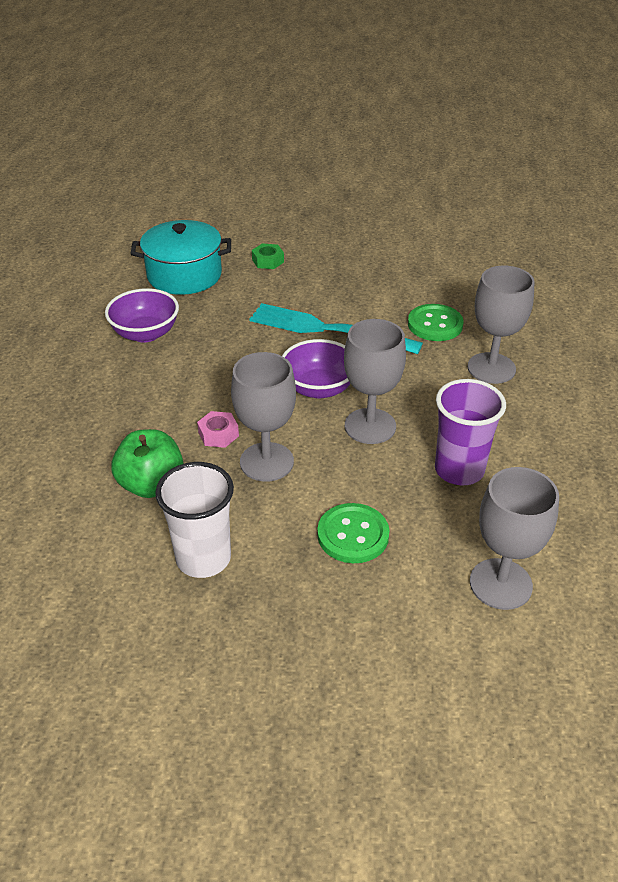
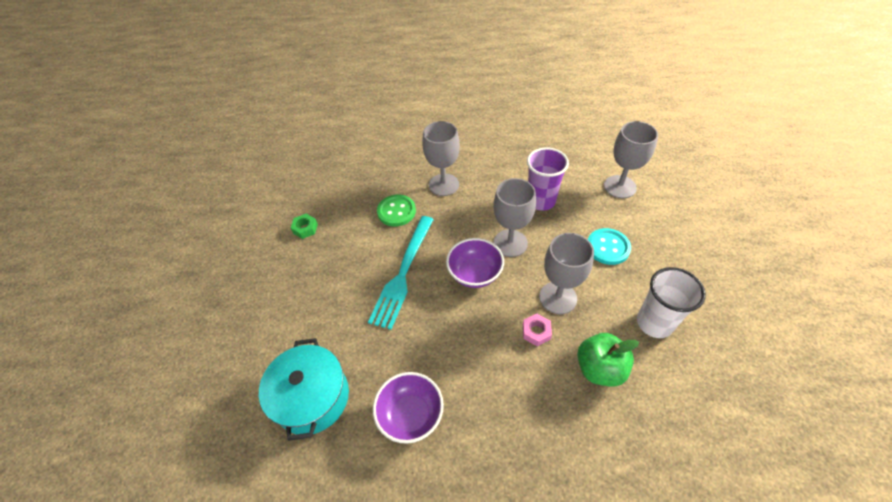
camera: 90 degrees left, 10 degrees up
green nut [252,243,284,269] -> green nut moved to [290,214,318,239]
green button [317,503,389,563] -> turquoise button [588,228,631,265]

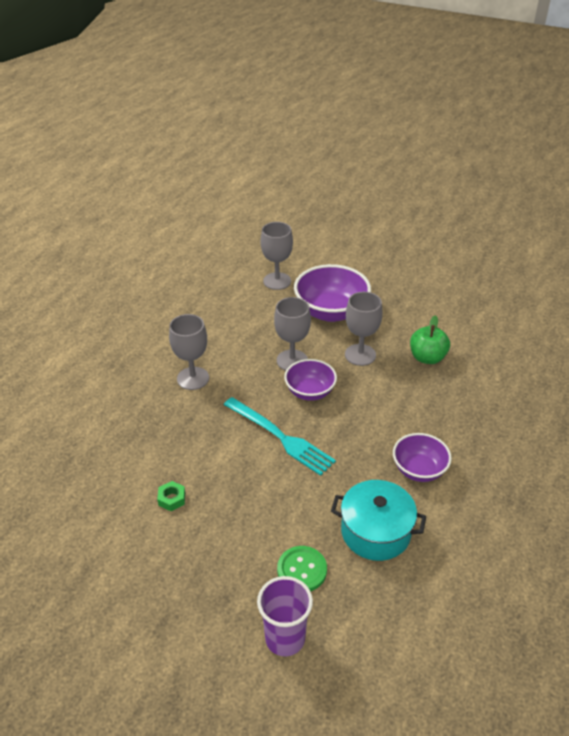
camera: 70 degrees left, 10 degrees down
green button [377,195,416,227] -> green button moved to [277,546,327,591]
pink nut [523,313,552,346] -> none
purple cup [527,147,569,211] -> purple cup moved to [257,576,313,656]
turquoise button [588,228,631,265] -> purple bowl [294,264,371,322]
white cup [637,267,706,338] -> none

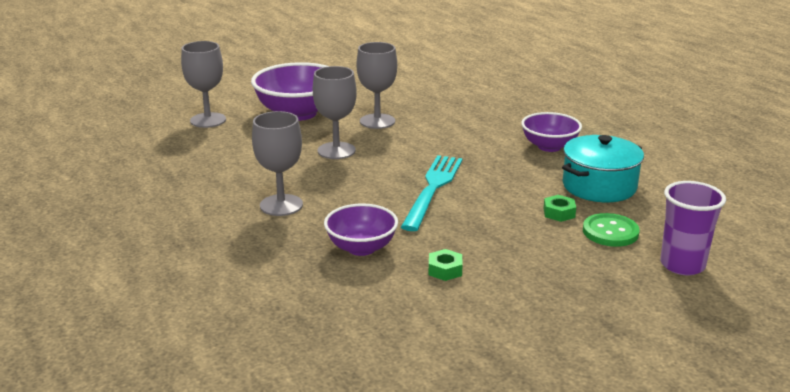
camera: 55 degrees left, 15 degrees down
turquoise fork [224,397,336,476] -> turquoise fork turned 60 degrees counterclockwise [401,155,463,231]
purple bowl [284,359,337,401] -> purple bowl moved to [324,203,398,256]
green apple [410,315,450,364] -> none
none -> green nut [543,195,576,222]

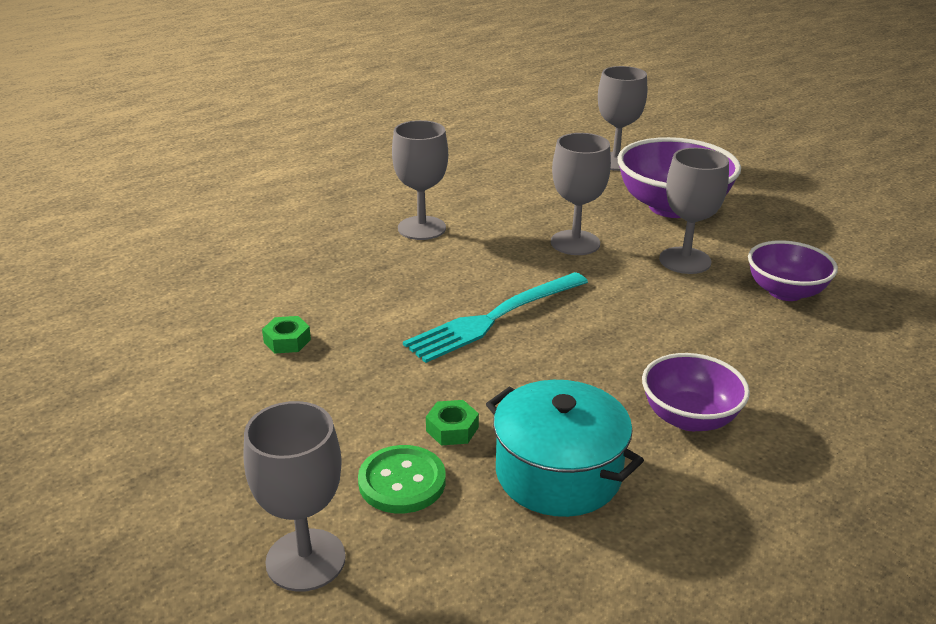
camera: 80 degrees right, 5 degrees up
purple bowl [324,203,398,256] -> purple bowl moved to [748,240,838,301]
turquoise fork [401,155,463,231] -> turquoise fork turned 135 degrees clockwise [403,272,588,363]
purple cup [660,181,726,275] -> grey goblet [244,401,346,592]

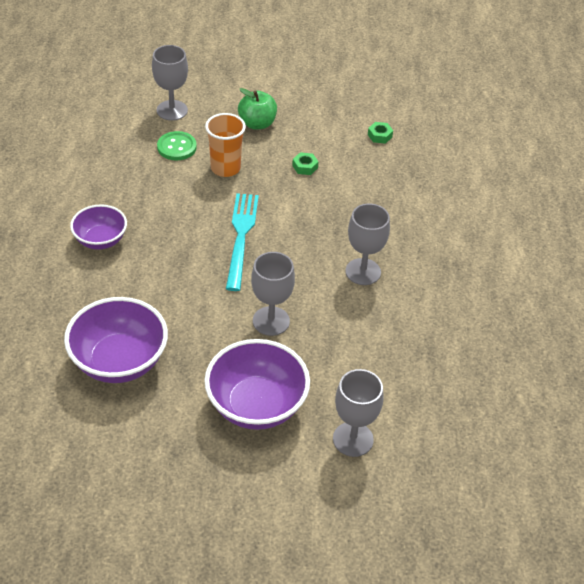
camera: 130 degrees right, 15 degrees up
green nut [426,400,479,445] -> green nut moved to [368,122,393,144]
turquoise pot [486,380,644,517] -> none
grey goblet [659,148,729,274] -> none
purple bowl [748,240,838,301] -> purple bowl [64,297,168,383], size x1.63
none -> orange cup [205,113,246,177]
none -> green apple [238,88,277,130]

